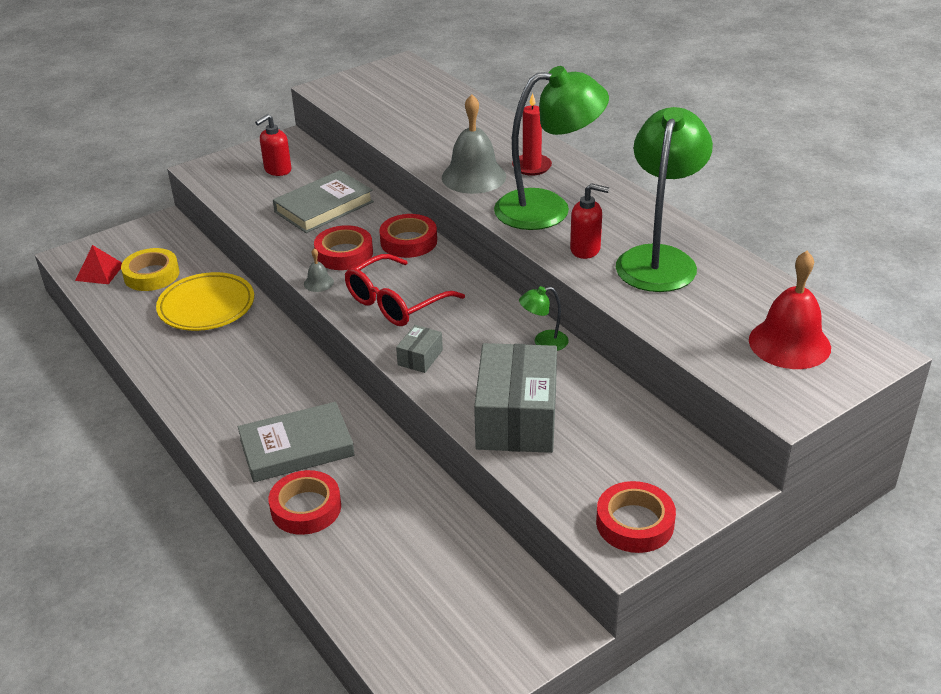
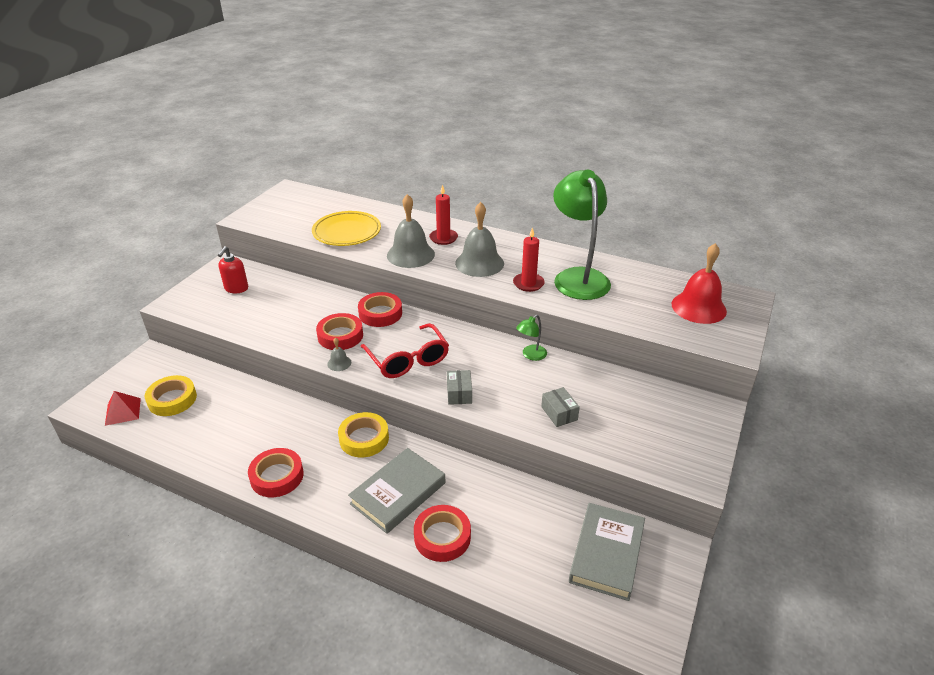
camera: 30 degrees left, 0 degrees up
yellow plate [156,272,254,331] -> yellow plate moved to [312,211,381,246]
grey book [273,170,374,233] -> grey book moved to [569,503,645,601]
red glasses [345,254,465,326] -> red glasses turned 45 degrees counterclockwise [361,323,449,378]
grey box [474,343,557,453] -> grey box [541,387,580,427], size x0.44
green lamp [494,66,609,230] -> grey bell [455,202,504,277]
red soap dispenser [570,183,609,259] -> red candle [513,227,545,292]
red tape [596,481,676,553] -> red tape moved to [248,448,304,497]
none -> yellow tape [338,412,389,458]

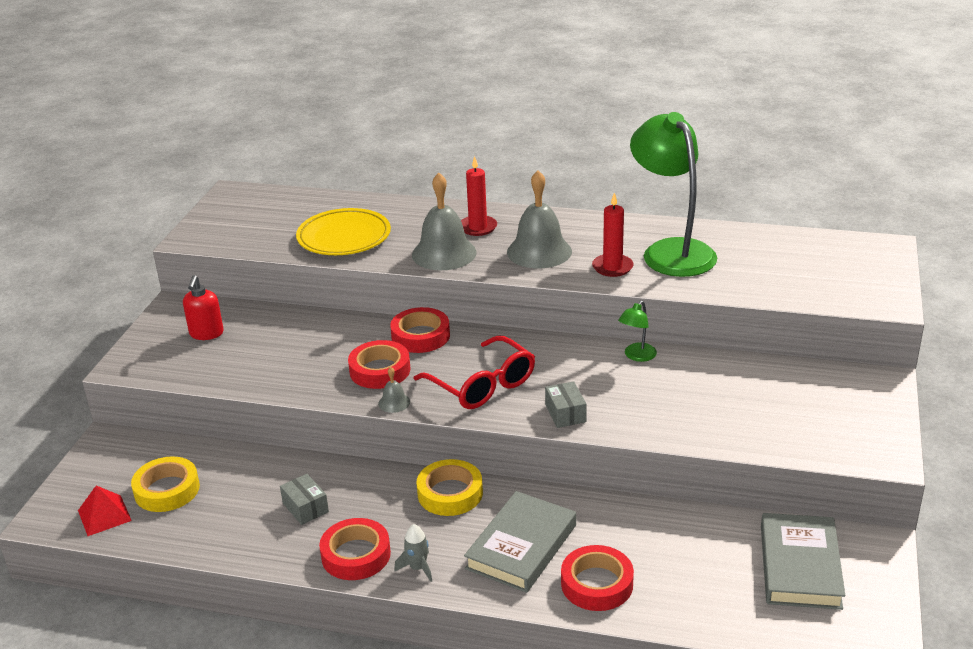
camera: 10 degrees left, 5 degrees down
grey box [541,387,580,427] -> grey box moved to [280,474,329,525]
red bell [672,243,727,324] -> none
none -> grey rocket [394,524,432,582]

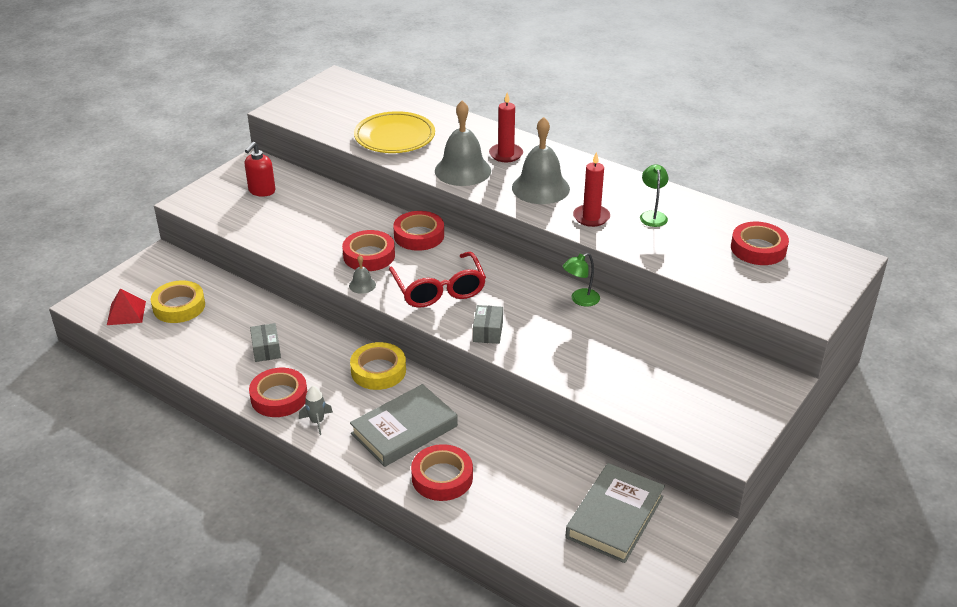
camera: 20 degrees right, 5 degrees up
green lamp [630,112,717,277] -> green lamp [640,164,668,227], size x0.42
none -> red tape [731,222,789,265]

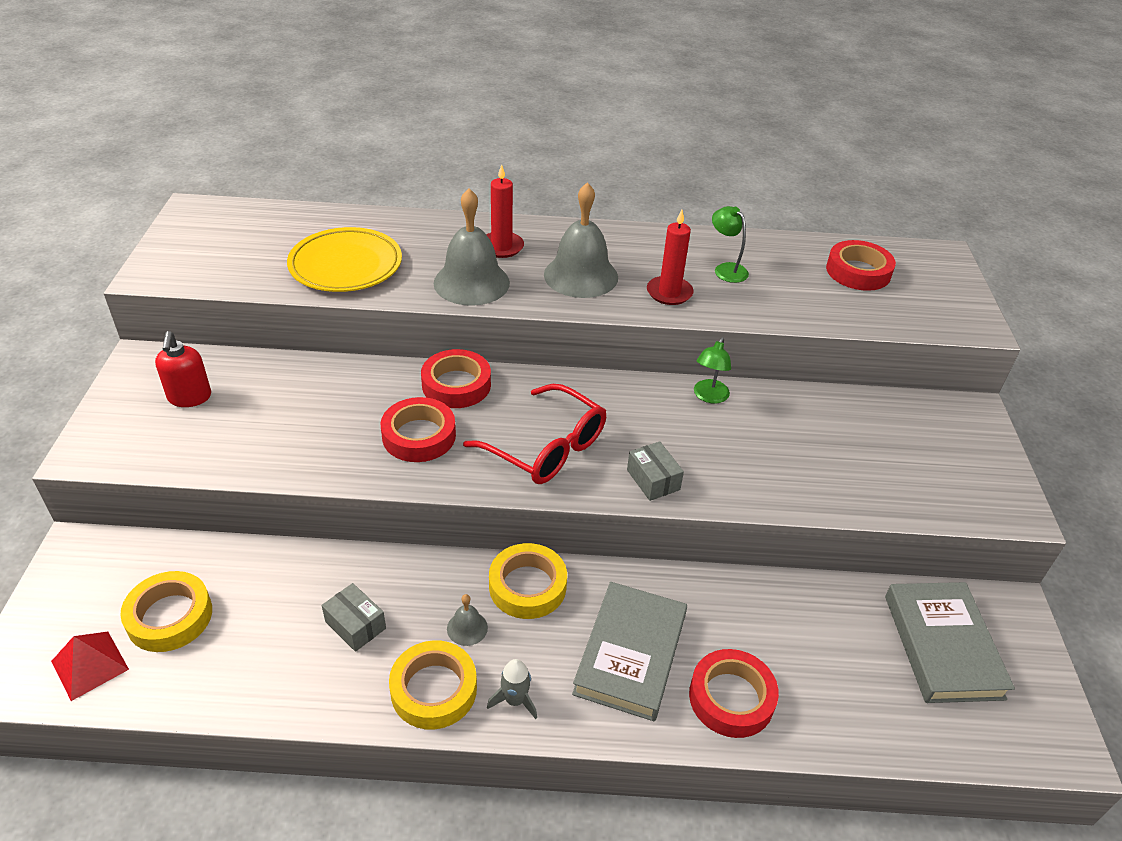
camera: 35 degrees left, 5 degrees up
red tape [249,368,307,417] -> yellow tape [389,640,477,730]
grey bell [349,255,376,294] -> grey bell moved to [447,594,488,646]

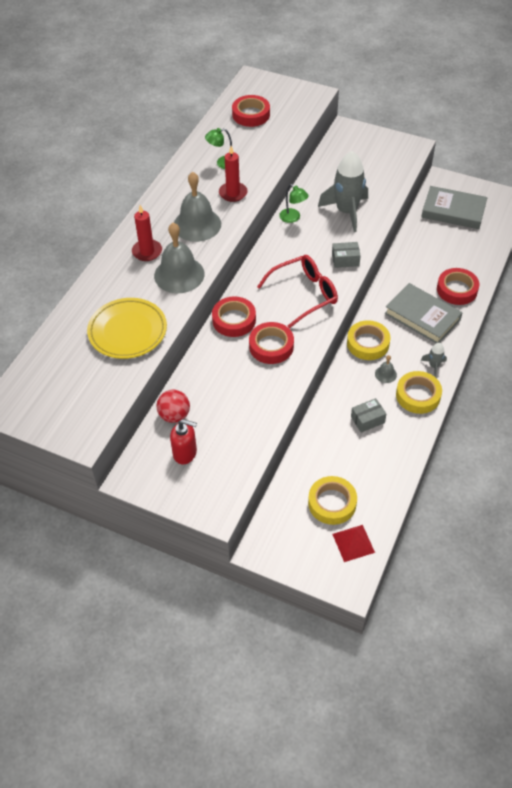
camera: 65 degrees left, 10 degrees up
none -> red ball [157,390,190,423]
none -> grey rocket [318,151,368,232]

